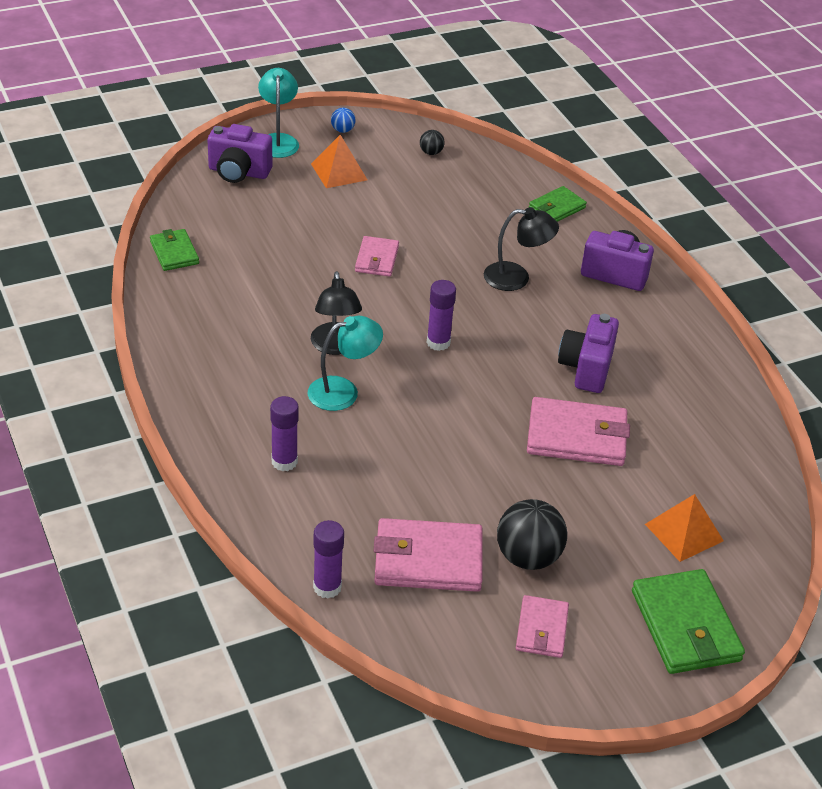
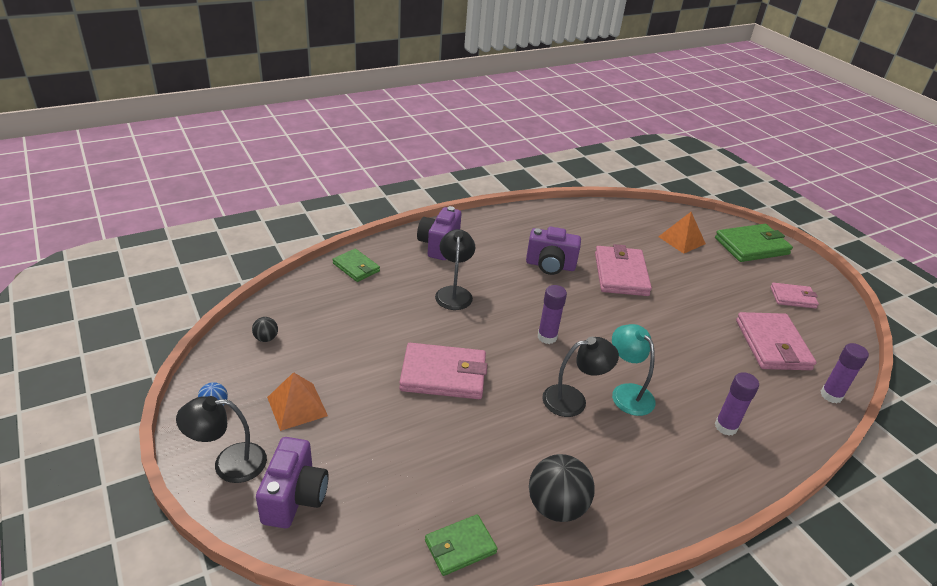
camera: 95 degrees left, 5 degrees down
turquoise lamp [258,68,299,158] -> black lamp [176,396,267,483]
pink wallet [355,236,399,277] -> pink wallet [399,343,487,399], size x1.69
black ball [497,499,567,570] -> black ball moved to [529,454,595,522]

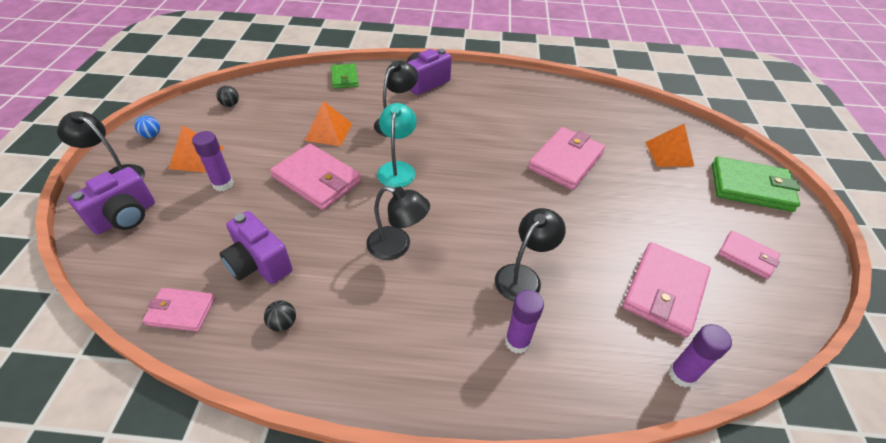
camera: 35 degrees right, 10 degrees up
green wallet [425,514,498,576] -> pink wallet [142,288,215,332]
purple camera [526,227,581,275] -> purple camera moved to [219,211,293,284]
black ball [529,454,595,522] -> black ball [264,300,296,332], size x0.48
purple glue stick [538,285,567,344] -> purple glue stick moved to [192,131,234,191]
turquoise lamp [612,324,656,416] -> turquoise lamp moved to [377,103,417,188]
none -> orange pyramid [305,101,352,146]
none -> black lamp [495,208,566,301]

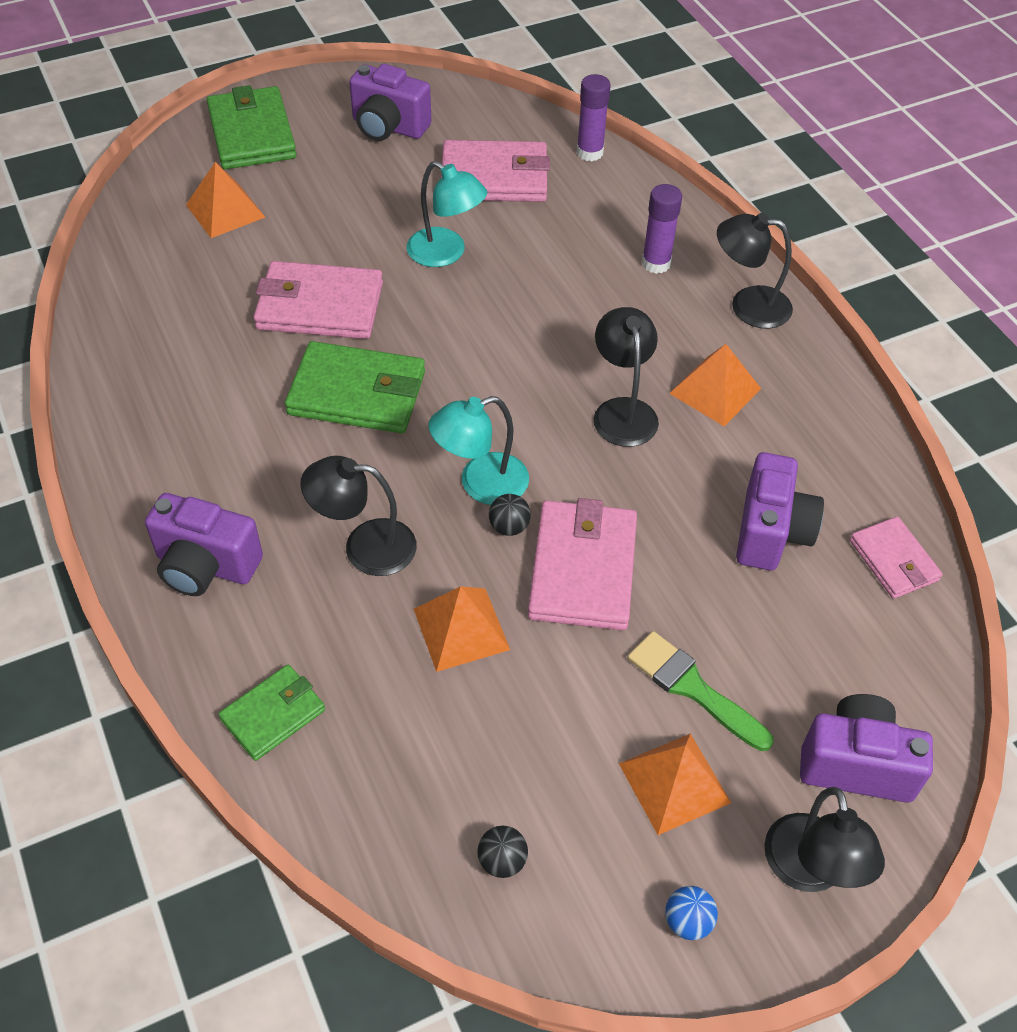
camera: 120 degrees left, 5 degrees up
purple glue stick [192,131,234,191] -> green brush [627,631,774,751]
black ball [264,300,296,332] -> black ball moved to [489,494,531,536]
black lamp [495,208,566,301] -> black lamp moved to [717,213,793,329]
pink wallet [718,230,780,279] -> purple camera [349,64,431,141]
none -> green wallet [285,341,425,433]
none -> turquoise lamp [407,161,487,267]
none -> orange pyramid [669,344,761,426]

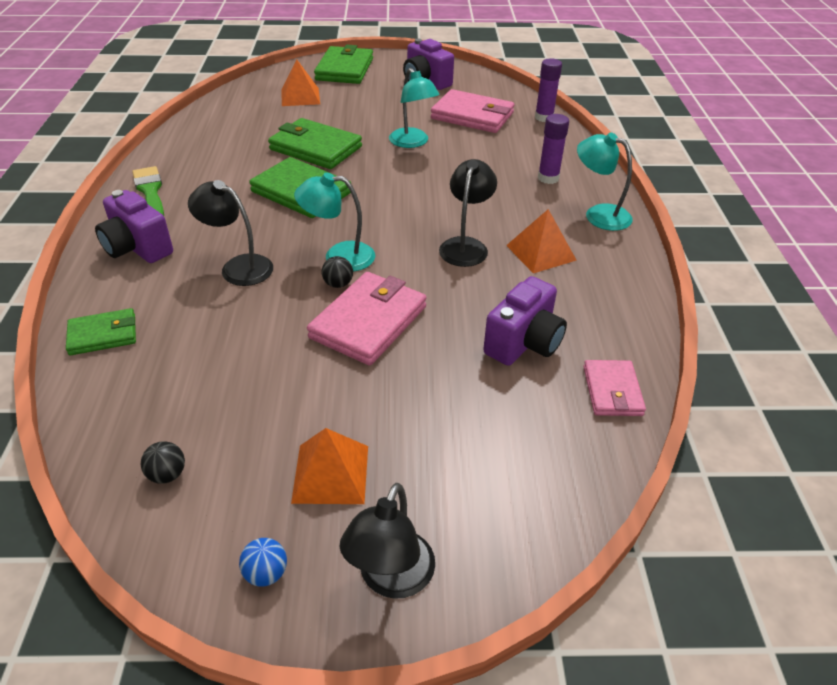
camera: 25 degrees right, 10 degrees down
pink wallet [253,261,383,339] -> green wallet [268,118,362,169]
orange pyramid [414,586,510,672] -> none
green brush [627,631,774,751] -> green brush moved to [132,166,164,216]
black lamp [717,213,793,329] -> turquoise lamp [577,132,632,231]
purple camera [800,694,933,803] -> none

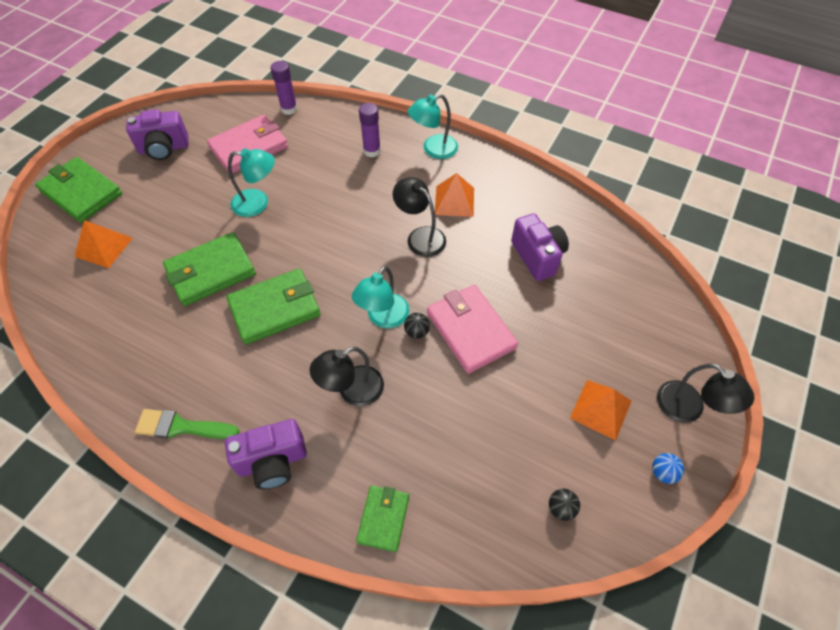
camera: 60 degrees left, 15 degrees up
pink wallet [583,360,646,416] -> none

